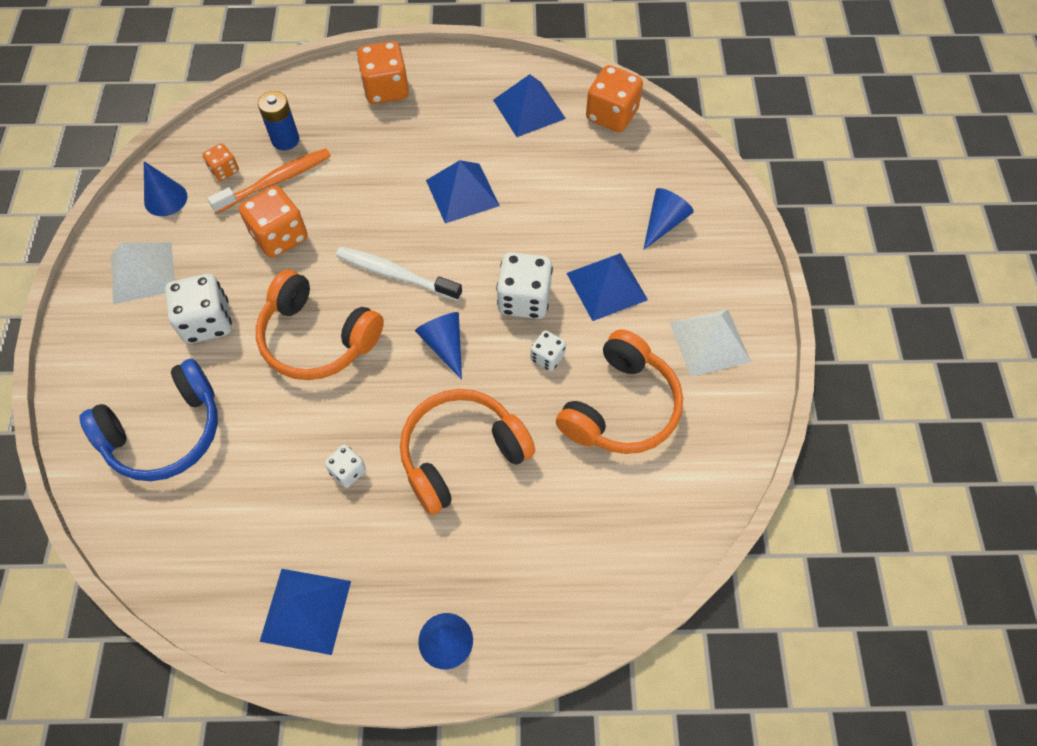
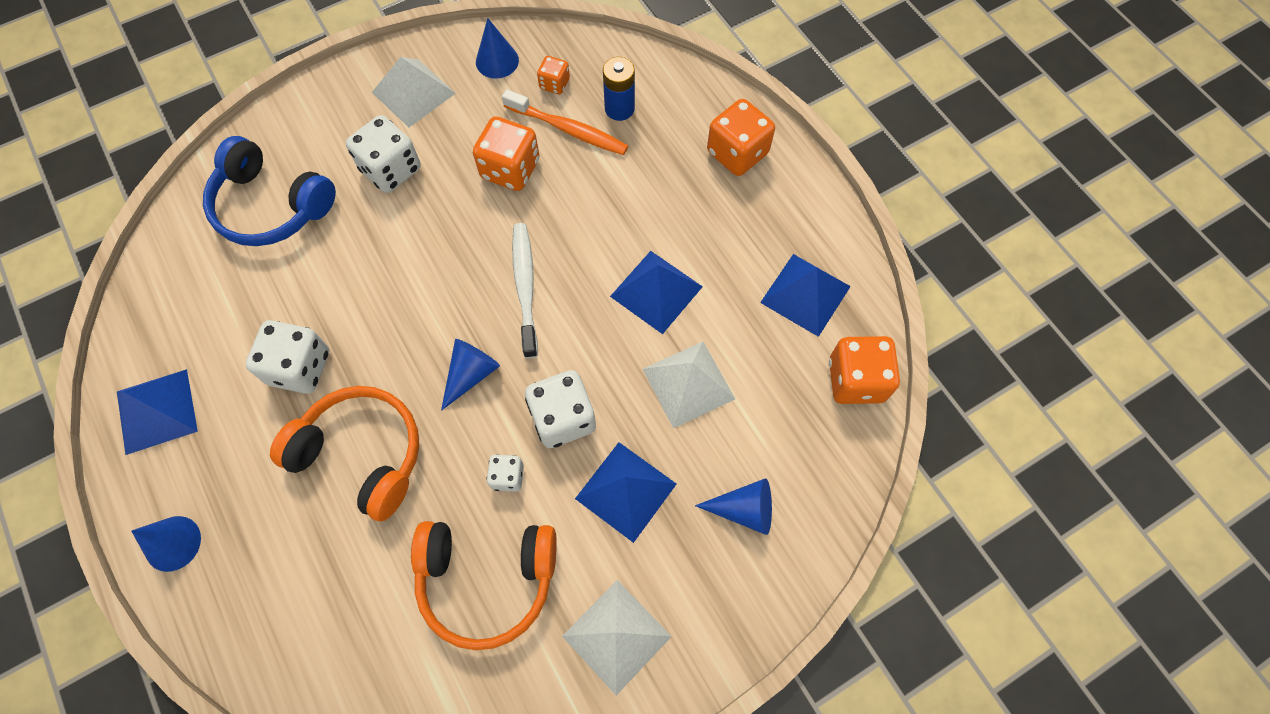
camera: 60 degrees right, 5 degrees up
orange headphones [256,270,384,380] -> none
white dice [324,445,366,488] -> white dice [246,320,329,394], size x1.84
none -> white pyramid [643,342,735,428]

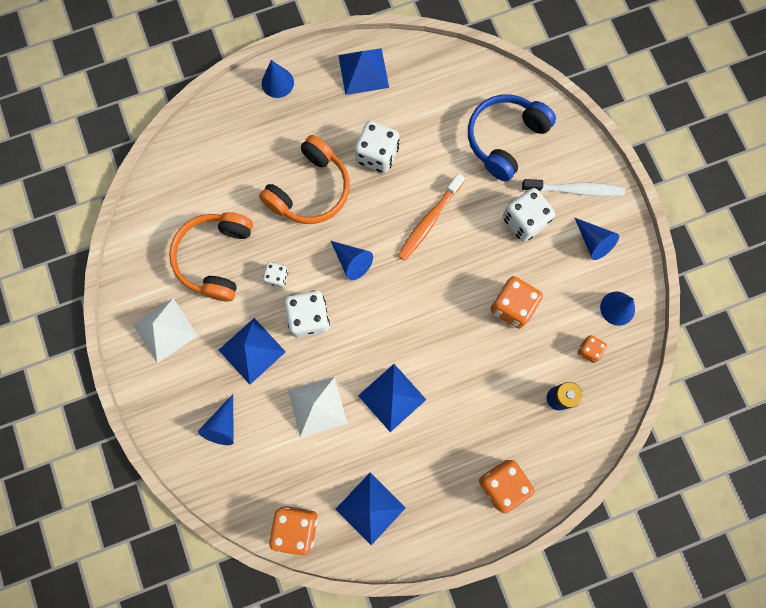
camera: 100 degrees right, 10 degrees up
white pyramid [372,57,456,127] -> blue cone [575,218,619,260]
orange toothbrush [502,89,628,155] -> orange toothbrush moved to [398,173,465,261]
white toothbrush [512,223,538,358] -> white toothbrush moved to [522,179,625,196]

